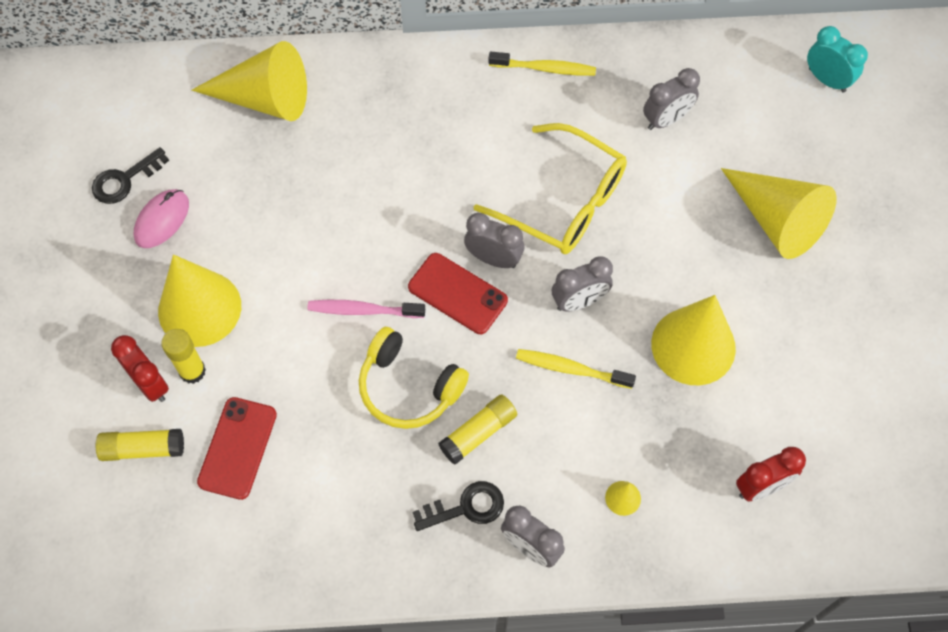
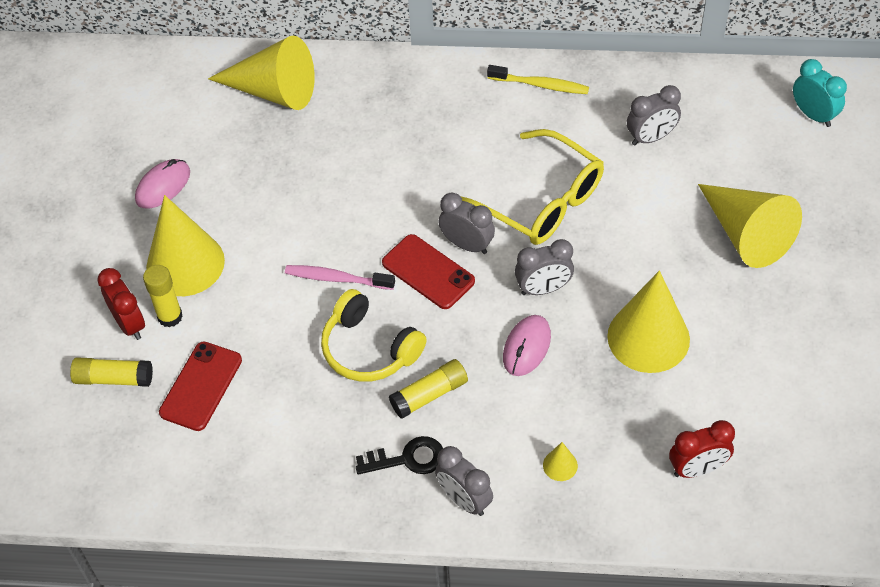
camera: 10 degrees right, 10 degrees down
black key [92,147,169,204] -> none
yellow toothbrush [516,349,636,389] -> pink mouse [503,315,551,376]

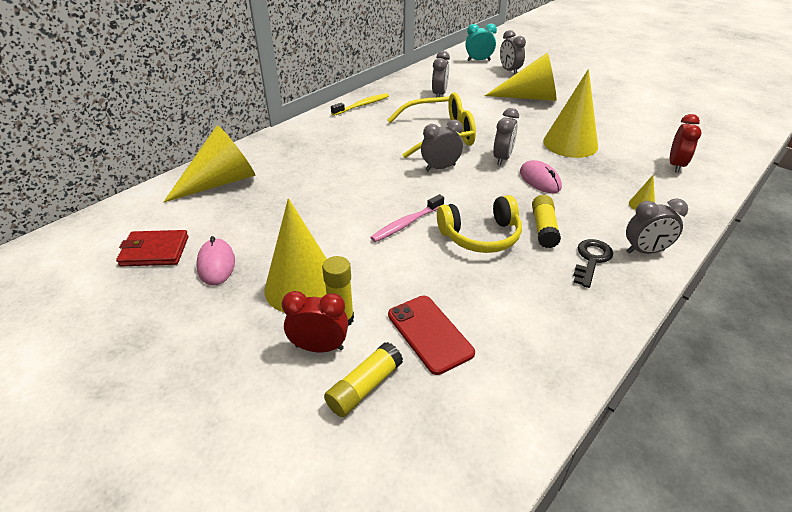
camera: 55 degrees left, 15 degrees down
red phone [382,234,475,309] -> none
none -> red wallet [116,230,188,266]
none -> grey clock [500,30,526,74]

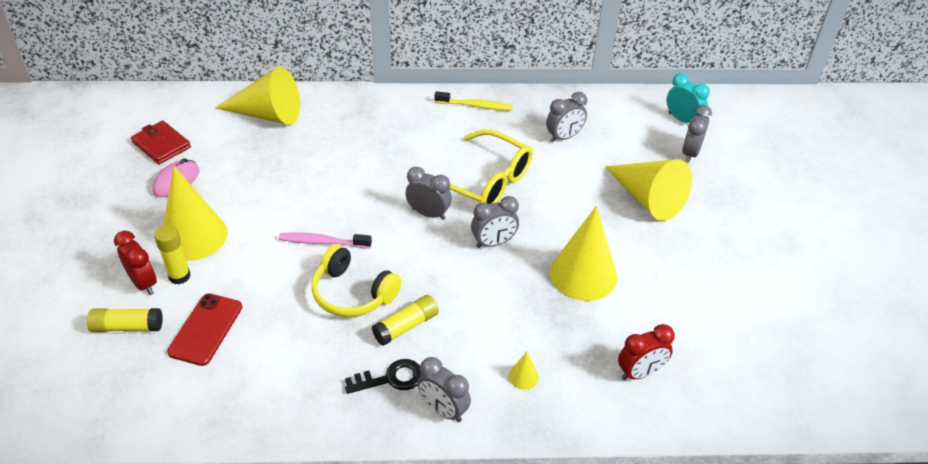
camera: 45 degrees right, 5 degrees up
pink mouse [520,160,562,193] -> none

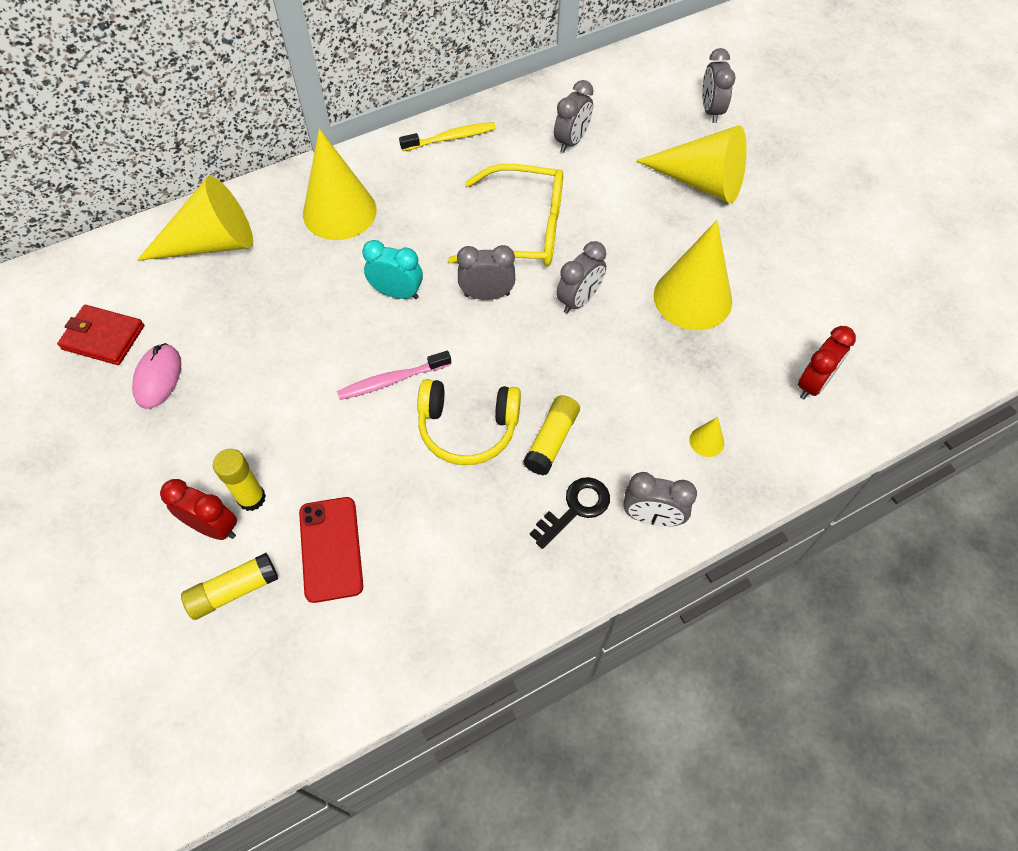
camera: 25 degrees left, 15 degrees up
yellow cone [163,166,228,261] -> yellow cone moved to [303,129,377,240]
turquoise clock [666,73,710,123] -> turquoise clock moved to [362,240,423,299]

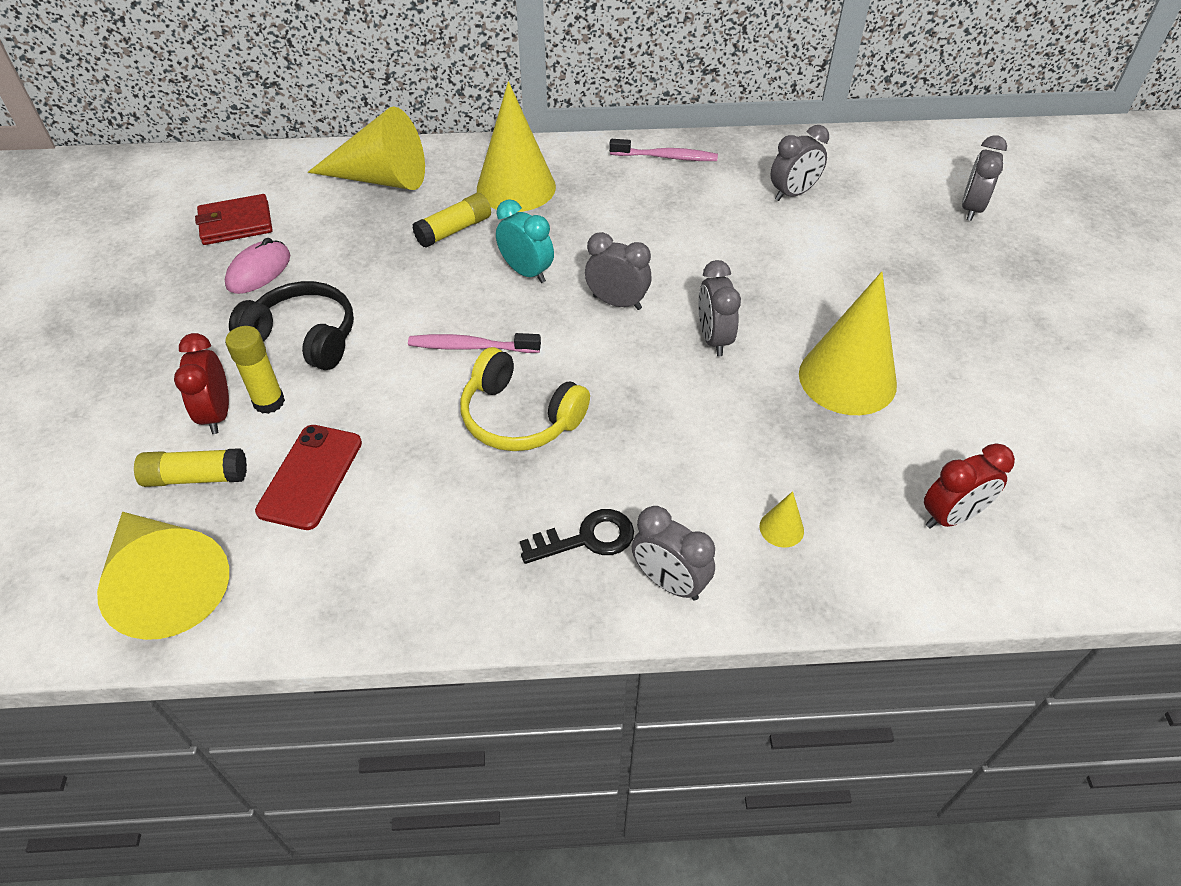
camera: 25 degrees right, 10 degrees down
red wallet [57,305,144,365] -> red wallet turned 60 degrees counterclockwise [195,194,272,245]
red clock [160,479,237,540] -> red clock turned 150 degrees counterclockwise [174,333,229,434]
yellow toothbrush [399,122,496,151] -> pink toothbrush [609,139,718,161]
yellow glasses [448,164,563,266] -> none
yellow glue stick [523,395,580,475] -> yellow glue stick moved to [412,193,491,248]
grey clock [556,241,606,314] -> grey clock turned 105 degrees clockwise [698,260,741,356]
yellow cone [636,125,747,203] -> yellow cone moved to [97,512,229,640]
none -> black headphones [229,281,354,370]

